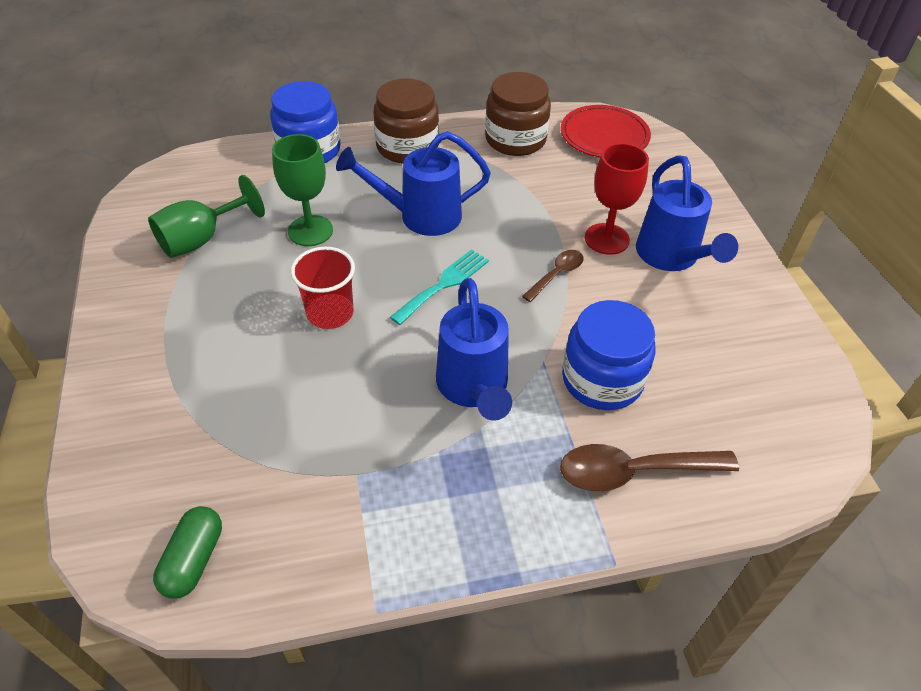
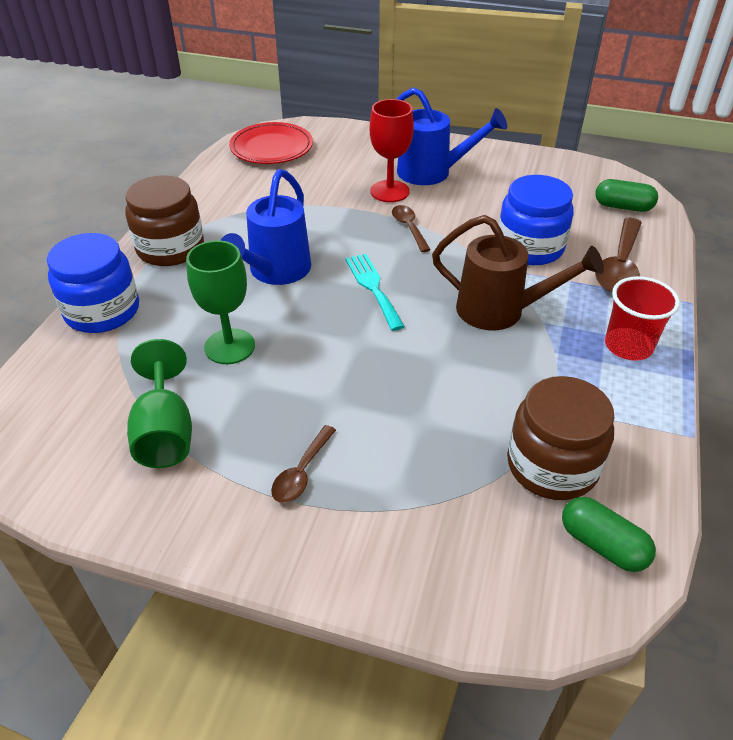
camera: 60 degrees left, 5 degrees down
red cup [291,247,355,329] -> red cup moved to [605,276,680,361]
blue watering can [436,278,512,420] -> brown watering can [432,215,604,330]
brown jar [485,72,551,156] -> brown jar moved to [507,376,614,500]
none -> brown spoon [271,425,336,503]
none -> green capsule [595,179,658,212]

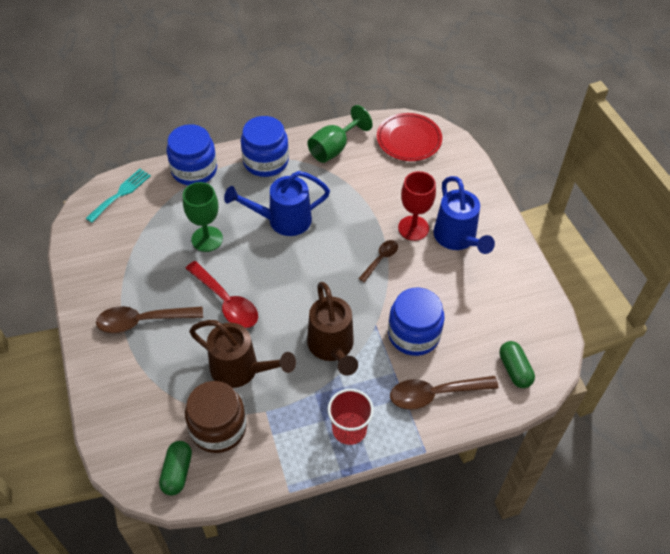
camera: 55 degrees right, 10 degrees up
brown jar [125,175,204,266] -> blue jar [241,116,289,177]
green goblet [127,339,192,468] -> green goblet moved to [308,105,373,163]
brown spoon [271,425,336,503] -> brown spoon [96,306,203,333], size x1.72
turquoise fork [345,254,405,331] -> turquoise fork moved to [86,169,151,223]
none -> red spoon [186,261,258,328]
none -> brown watering can [189,320,296,388]

